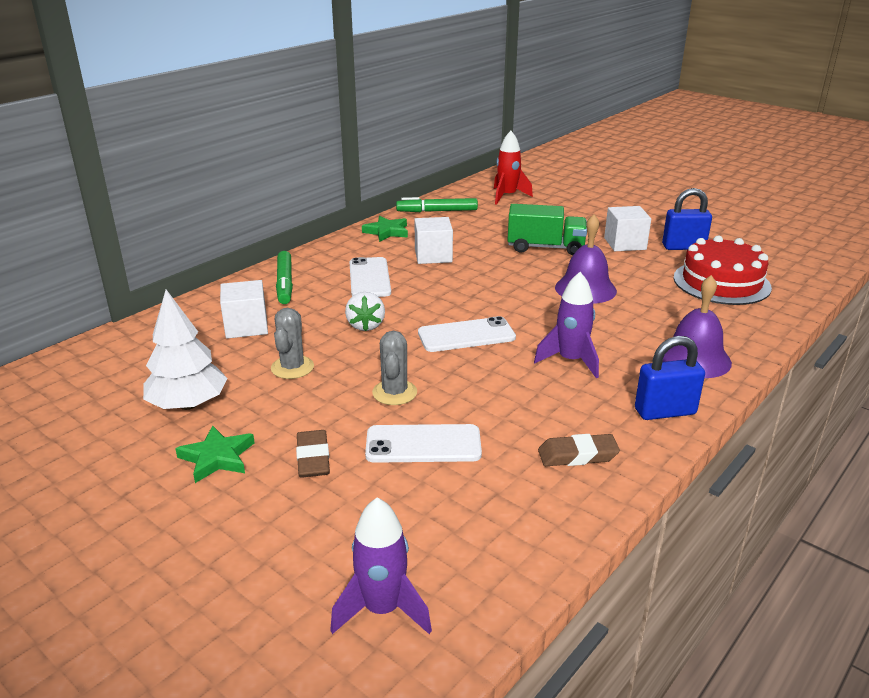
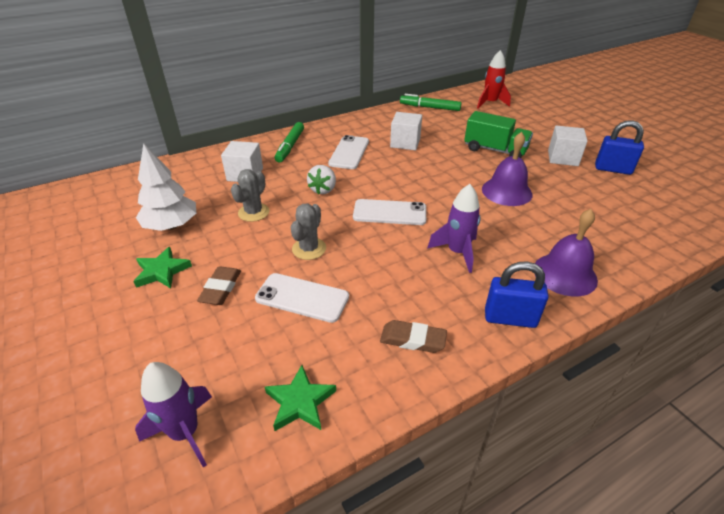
camera: 20 degrees right, 10 degrees up
green star [362,216,408,242] -> green star moved to [265,365,336,431]
red cake [673,235,772,305] -> none

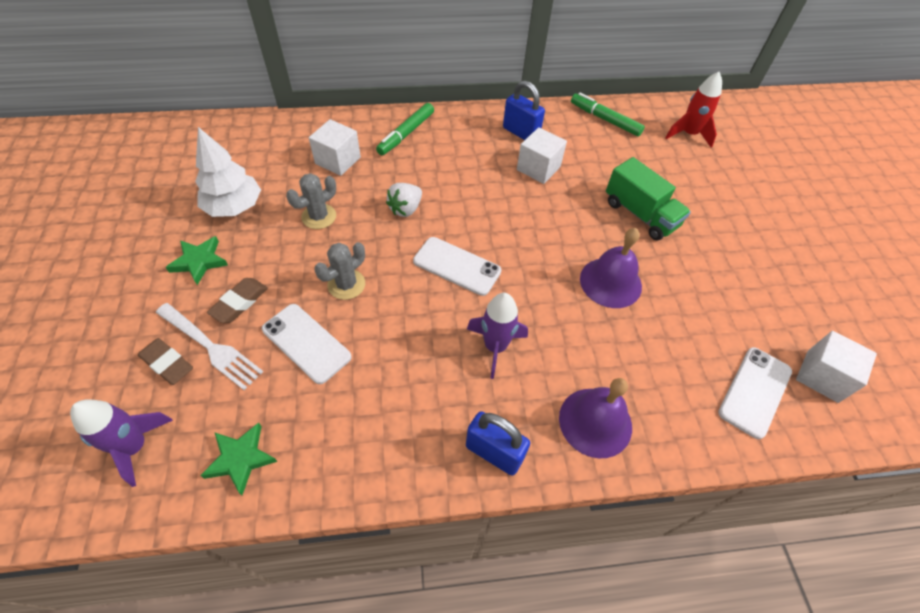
camera: 20 degrees right, 15 degrees up
white phone [328,135,369,169] -> white phone moved to [718,347,792,439]
brown eraser [380,320,447,353] -> brown eraser moved to [138,338,193,385]
white cube [548,126,588,166] -> white cube moved to [796,331,877,403]
blue padlock [595,120,644,175] -> blue padlock moved to [503,81,545,140]
none -> white fork [156,303,263,390]

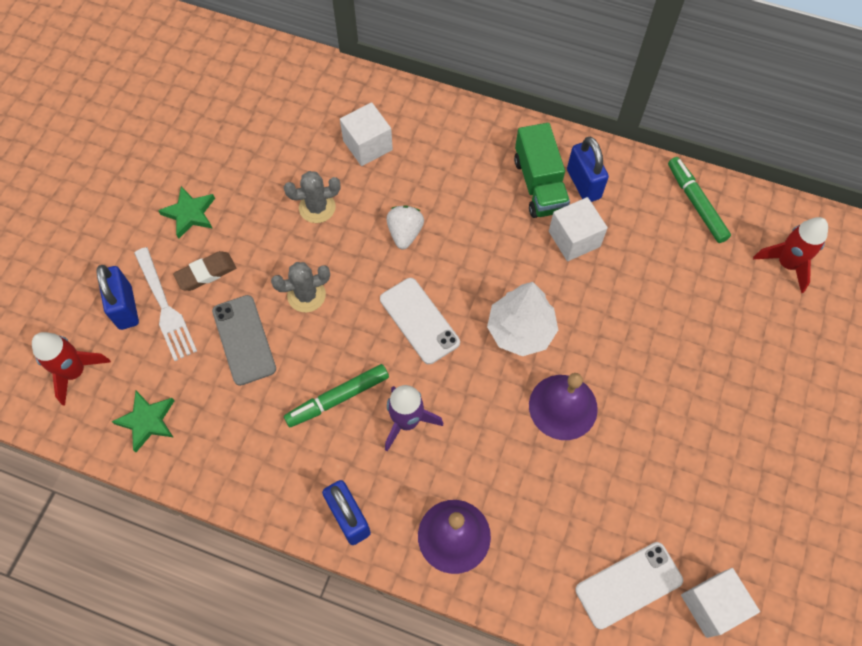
camera: 30 degrees right, 10 degrees up
purple rocket [70,400,173,487] -> red rocket [32,332,111,406]
brown eraser [138,338,193,385] -> blue padlock [96,265,139,330]
white tree [195,127,261,217] -> white tree moved to [487,282,558,356]
white phone [262,304,352,384] -> grey phone [212,295,276,386]
green marker [376,103,434,155] -> green marker moved to [284,364,389,427]
white strawberry [386,183,422,217] -> white strawberry turned 120 degrees clockwise [386,206,424,249]
green truck [606,157,691,241] -> green truck moved to [514,123,570,218]

